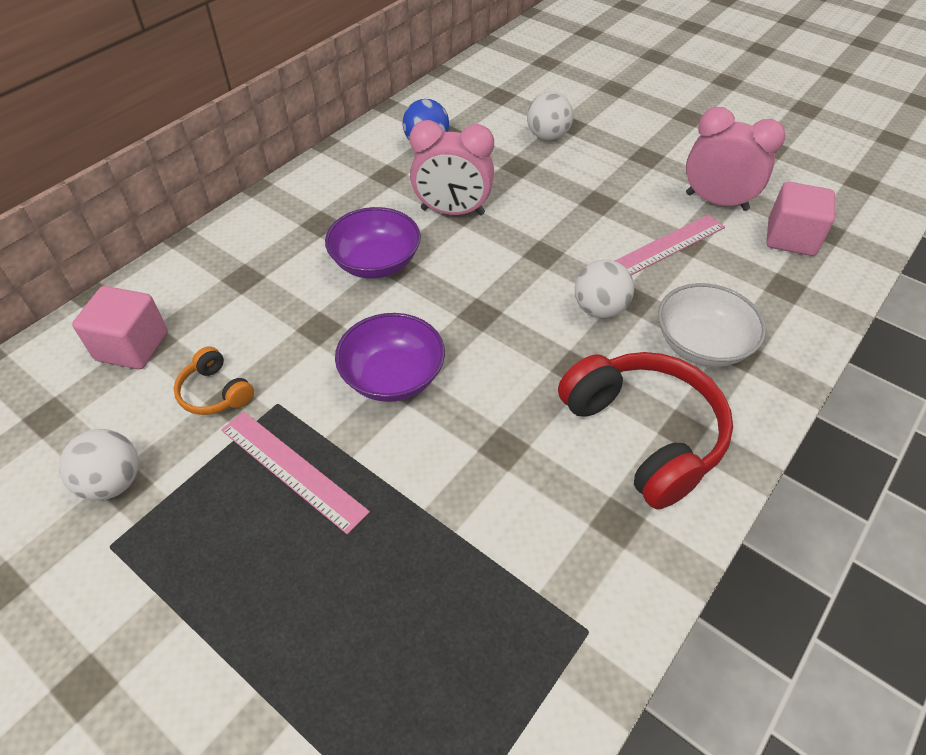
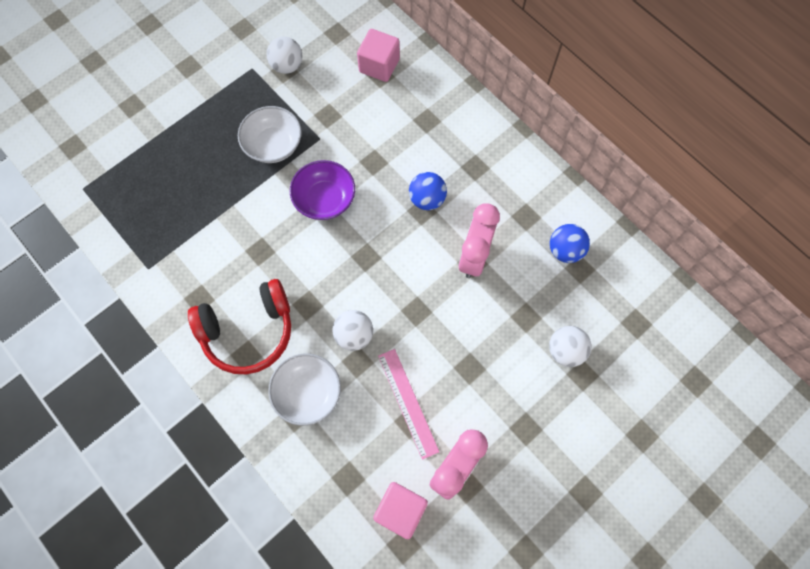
camera: 100 degrees right, 20 degrees up
orange headphones [174,346,254,415] -> none
pink ruler [221,412,370,534] -> white bowl [238,106,302,163]
purple bowl [325,207,421,279] -> blue ball [409,172,447,210]

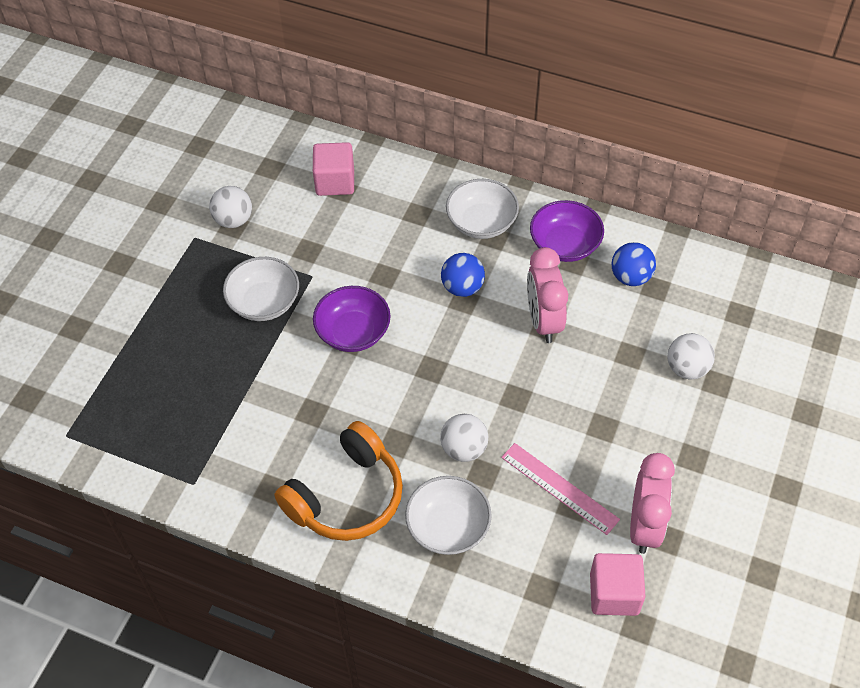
camera: 25 degrees left, 15 degrees down
red headphones [188,279,291,374] -> orange headphones [274,421,403,541]
none -> white bowl [446,179,519,239]
none -> purple bowl [530,200,604,262]

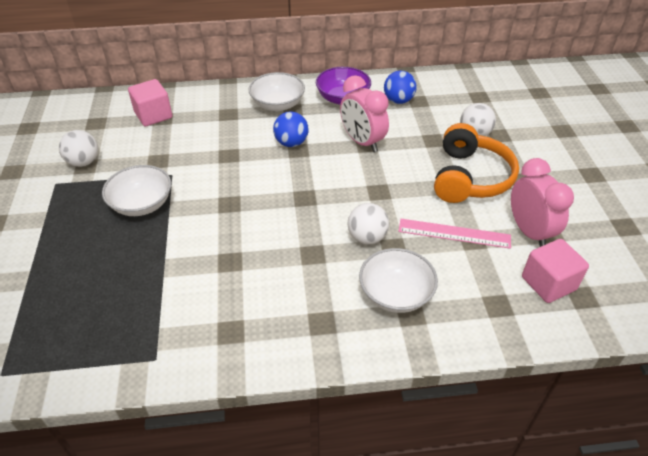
camera: 30 degrees left, 10 degrees down
orange headphones [274,421,403,541] -> orange headphones moved to [434,123,519,203]
purple bowl [313,286,390,352] -> none

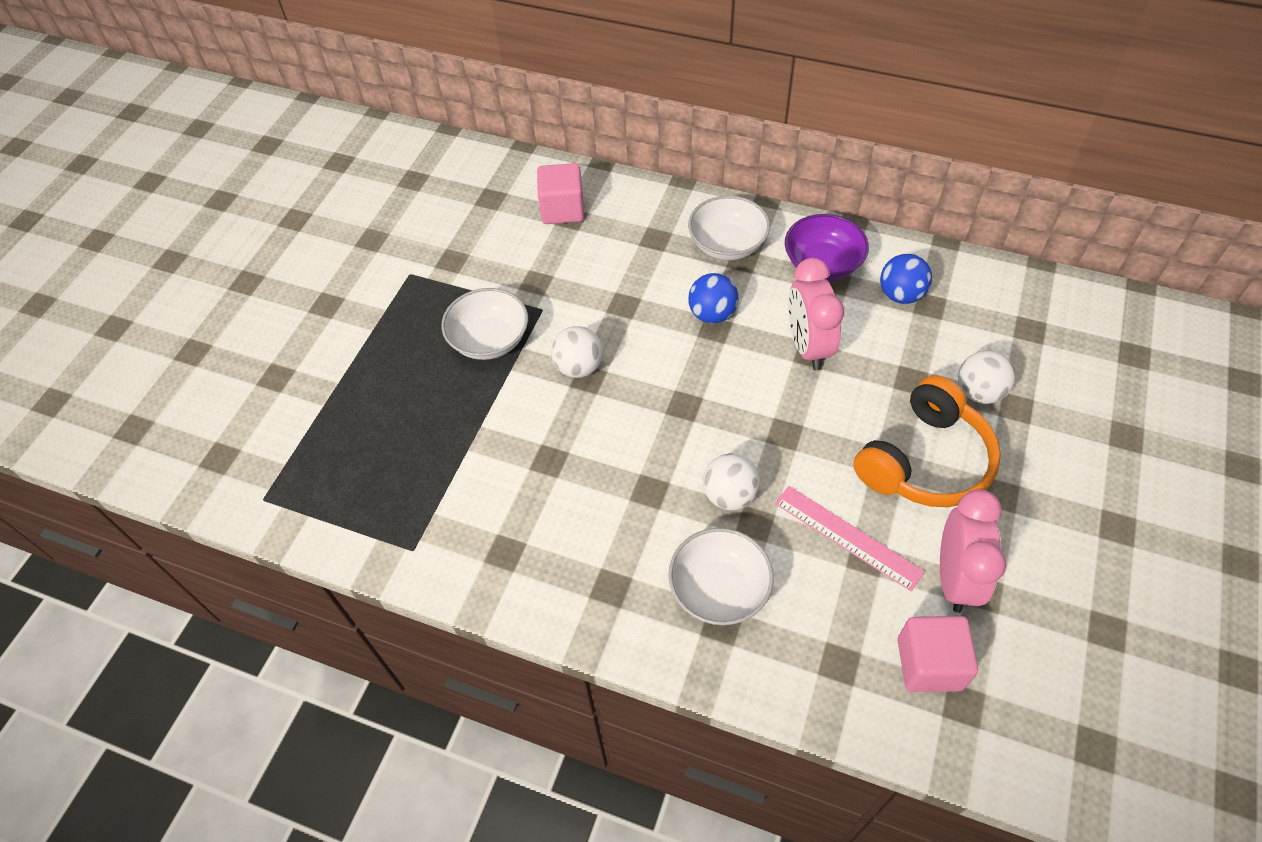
camera: 30 degrees right, 10 degrees up
white ball [59,130,98,167] -> white ball moved to [551,326,603,378]

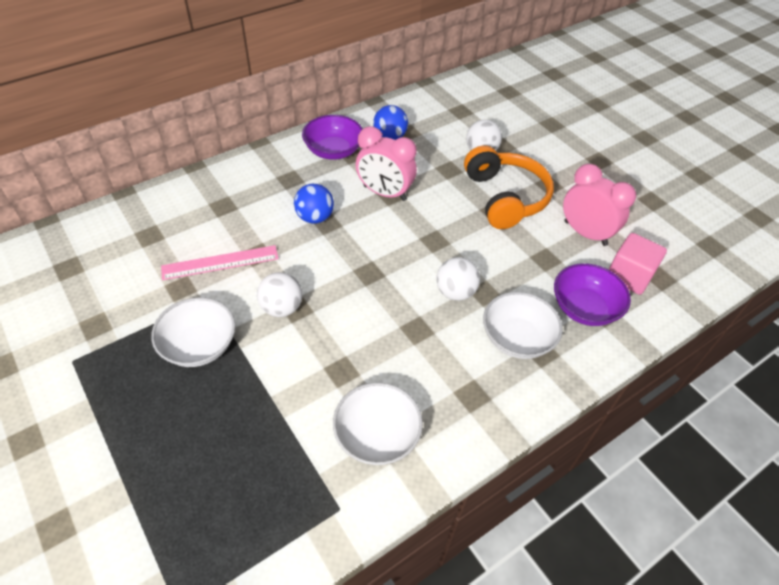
camera: 60 degrees left, 5 degrees down
pink cube [537,163,584,224] -> none
white bowl [688,196,770,260] -> white bowl moved to [333,382,423,465]
pink ruler [775,486,925,592] -> pink ruler moved to [161,245,279,280]
none -> purple bowl [554,263,631,326]

